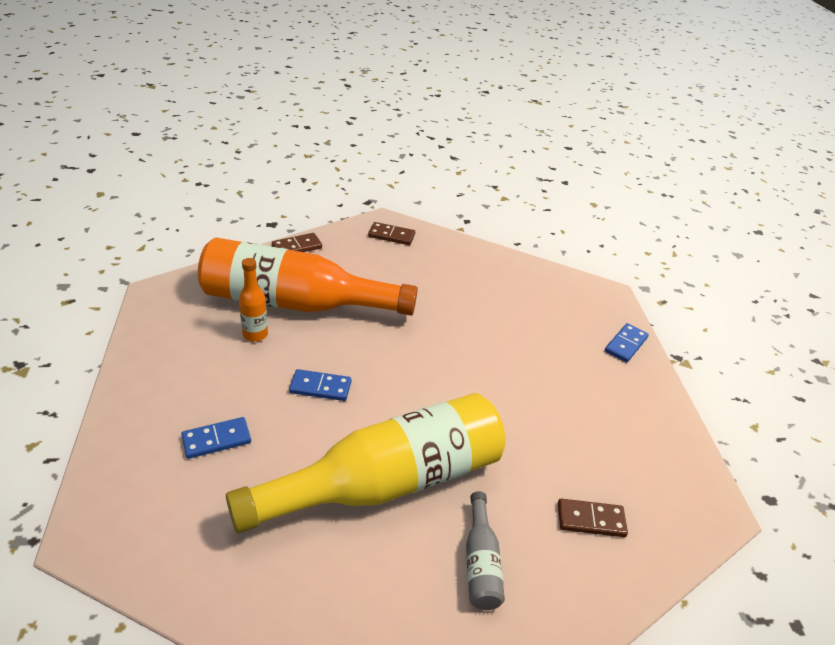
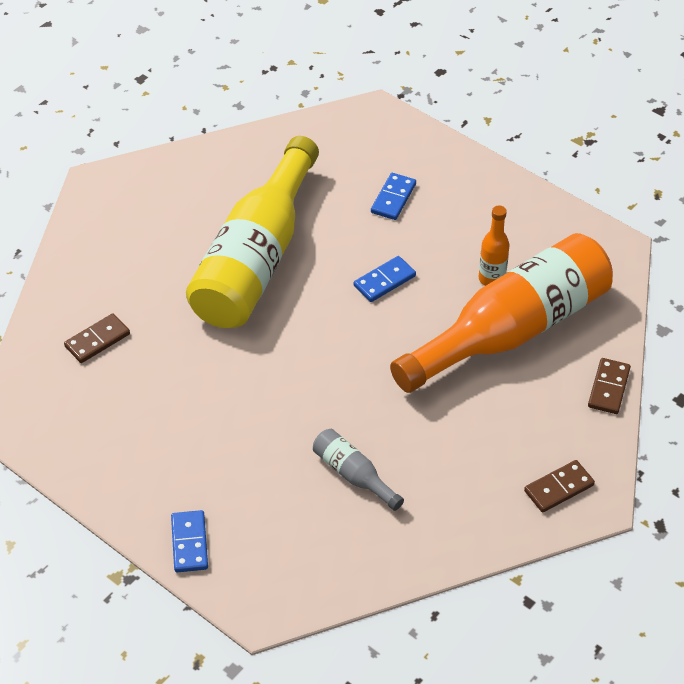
camera: 140 degrees right, 10 degrees up
grey bottle [466,491,505,610] -> grey bottle moved to [313,429,404,511]

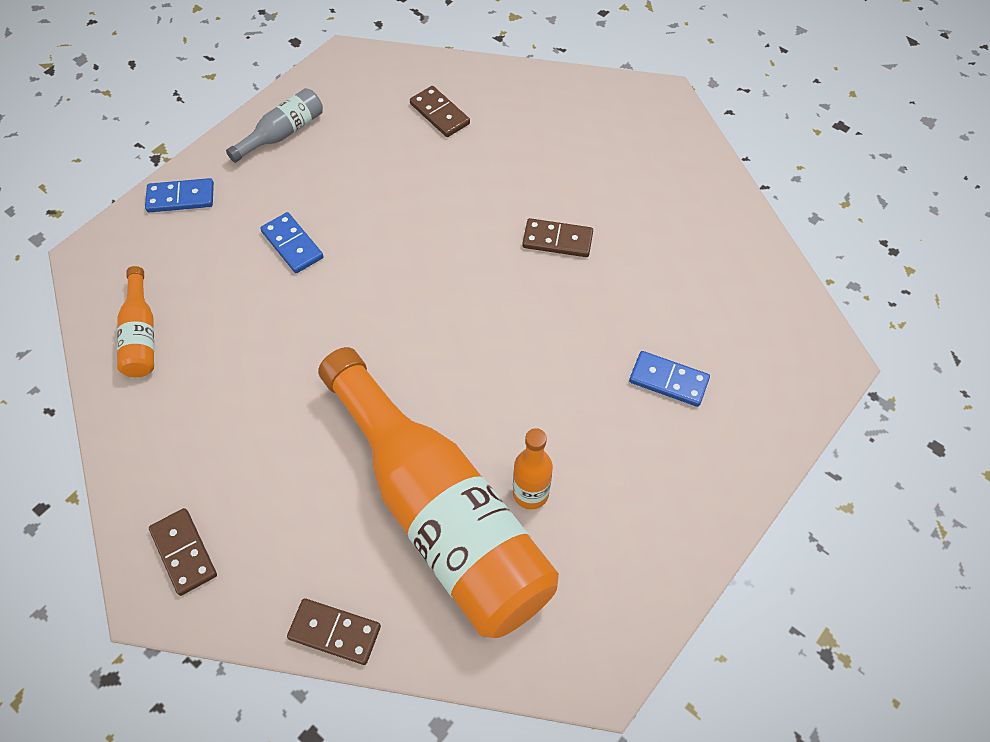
camera: 90 degrees right, 10 degrees up
yellow bottle [186,136,319,328] -> brown domino [522,218,593,257]
grey bottle [313,429,404,511] -> grey bottle moved to [226,88,323,163]
blue domino [354,256,416,302] -> blue domino moved to [260,212,323,273]
none -> orange bottle [117,266,154,377]

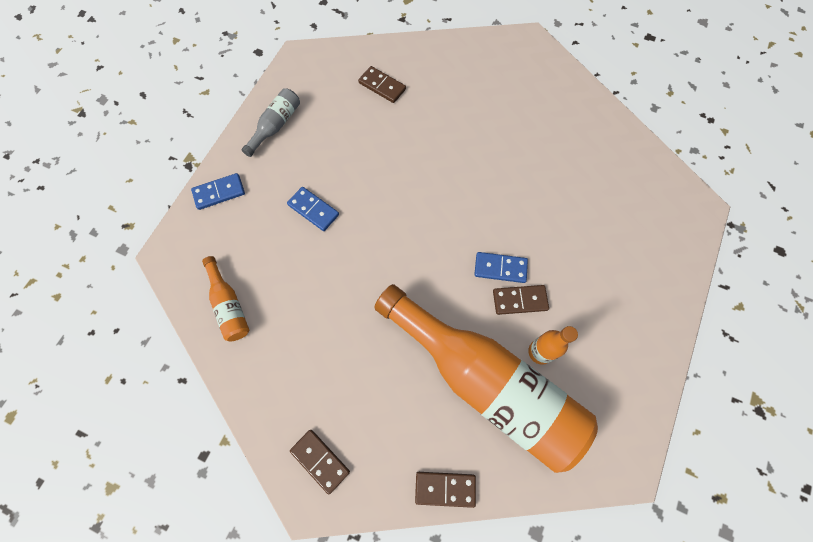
camera: 15 degrees left, 10 degrees up
brown domino [522,218,593,257] -> brown domino moved to [493,285,549,315]
blue domino [629,351,710,407] -> blue domino moved to [474,252,528,283]

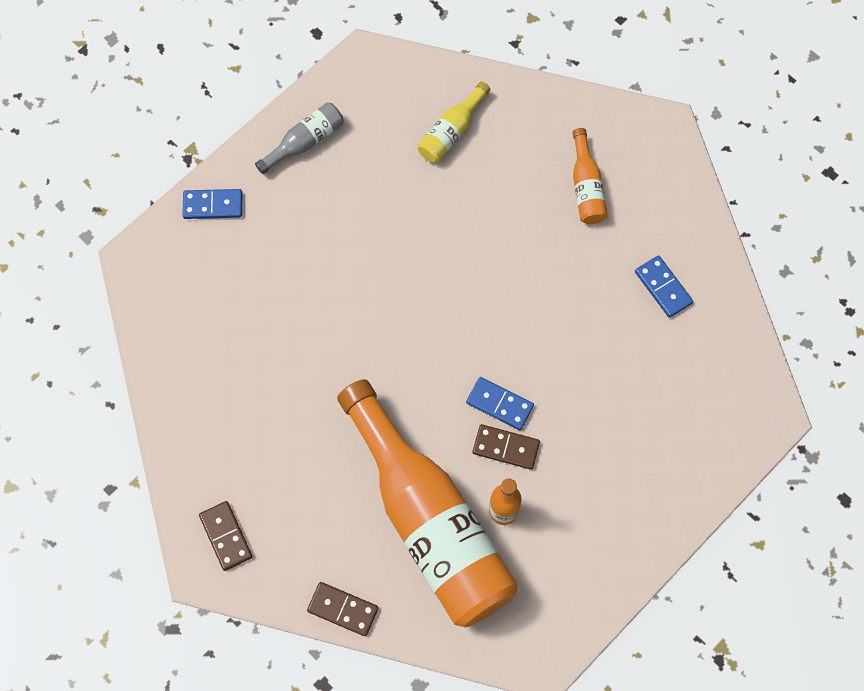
camera: 20 degrees right, 0 degrees up
orange bottle [202,256,249,341] -> orange bottle moved to [573,128,608,224]
blue domino [287,187,339,231] -> blue domino moved to [635,255,693,318]
brown domino [358,66,406,103] -> yellow bottle [418,81,490,163]

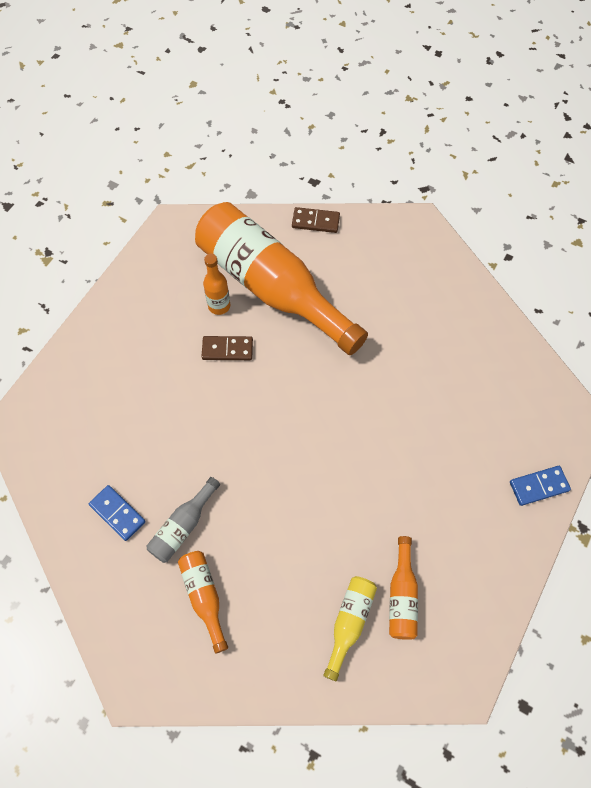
camera: 165 degrees right, 5 degrees down
brown domino [199,501,253,571] -> none
grey bottle [255,102,344,174] -> grey bottle moved to [147,477,220,563]
blue domino [466,377,534,430] -> none
none -> orange bottle [389,536,418,640]

